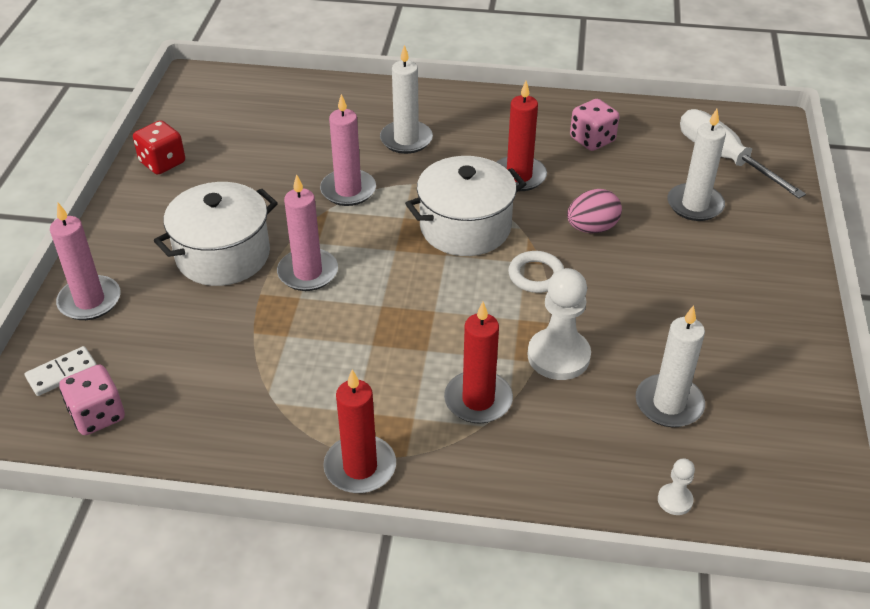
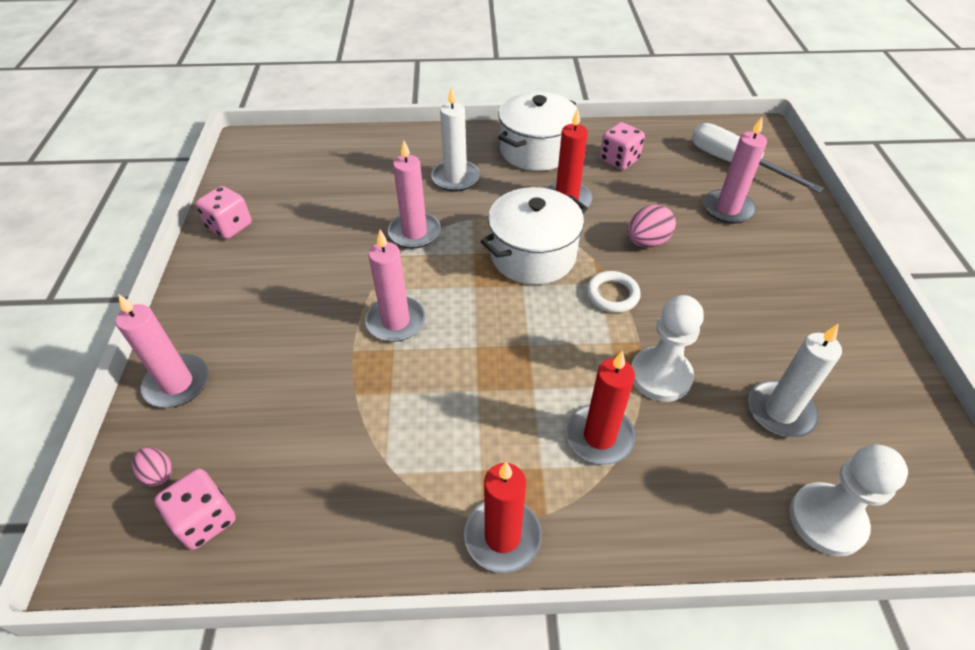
camera: 10 degrees left, 5 degrees up
white domino [25,346,97,396] -> pink egg [132,447,172,487]
red dice [133,120,185,175] -> pink dice [196,186,252,239]
white pot [154,182,278,286] -> white pot moved to [498,92,577,171]
white pawn [658,459,695,515] -> white pawn [789,444,908,556], size x2.04
white candle [667,109,726,221] -> pink candle [703,117,767,224]

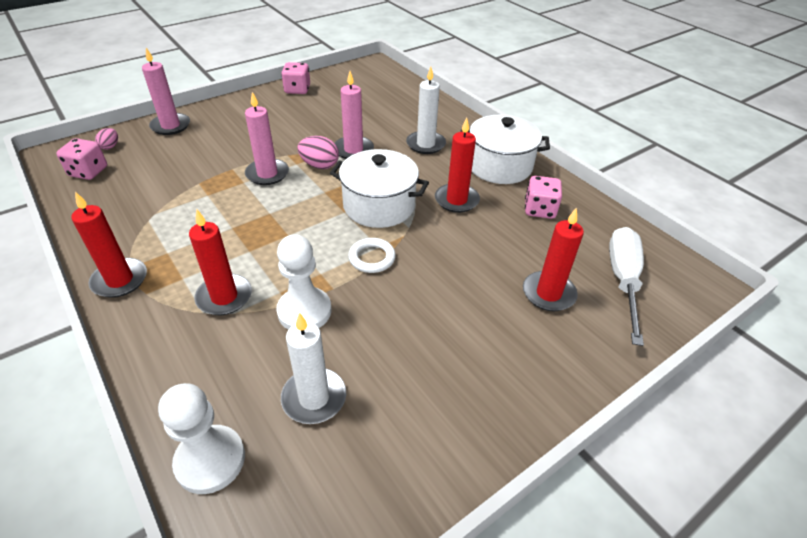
camera: 55 degrees right, 5 degrees down
pink egg [628,205,676,247] -> pink egg moved to [297,136,339,169]
pink candle [703,117,767,224] -> red candle [523,207,584,311]

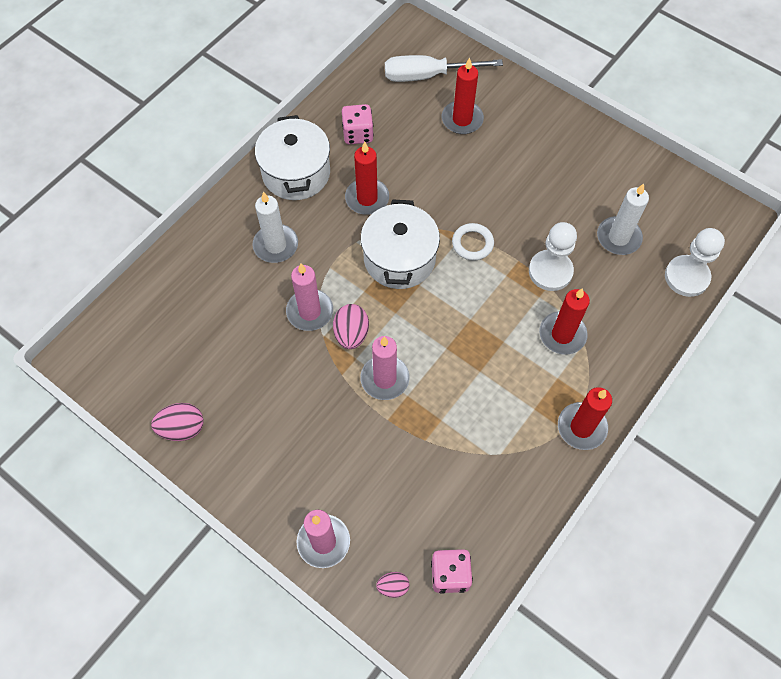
camera: 105 degrees left, 20 degrees up
pink dice [281,62,310,94] -> pink egg [151,403,203,441]

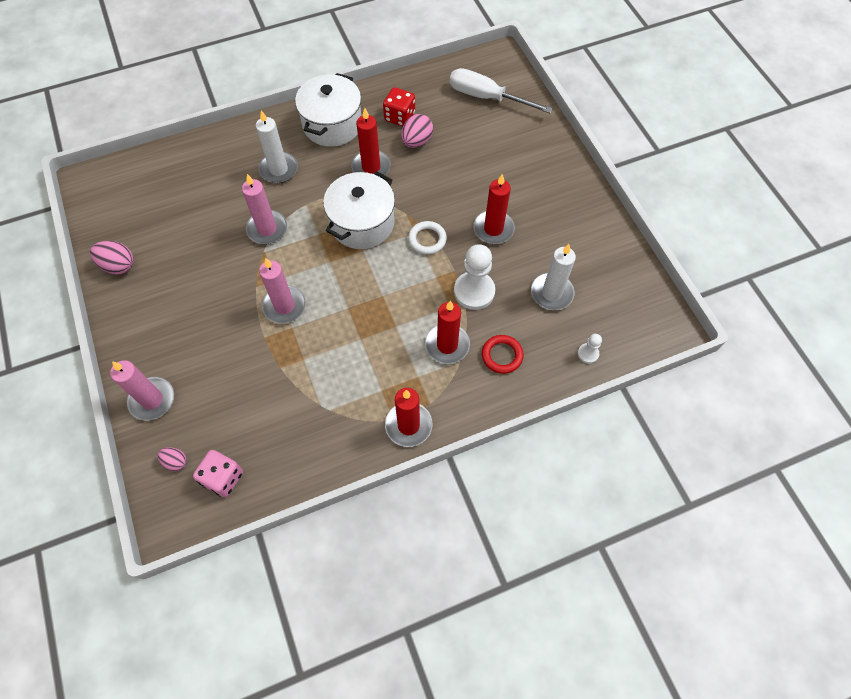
camera: 30 degrees right, 0 degrees up
pink egg [333,304,369,349] -> pink egg moved to [401,114,433,148]
pink dice [342,104,374,144] -> red dice [383,87,415,127]
red candle [442,58,484,134] -> red candle moved to [473,174,515,244]
white pawn [665,228,725,297] -> white pawn [578,334,602,364], size x0.49
none -> red ring [482,335,524,374]

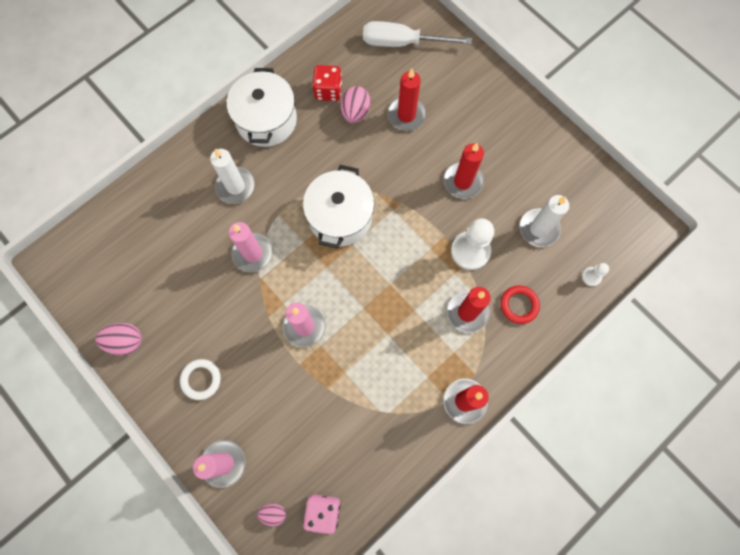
camera: 20 degrees left, 10 degrees up
red candle [351,108,391,175] -> red candle moved to [387,69,426,131]
white ring [408,221,447,255] -> white ring moved to [180,359,221,400]

